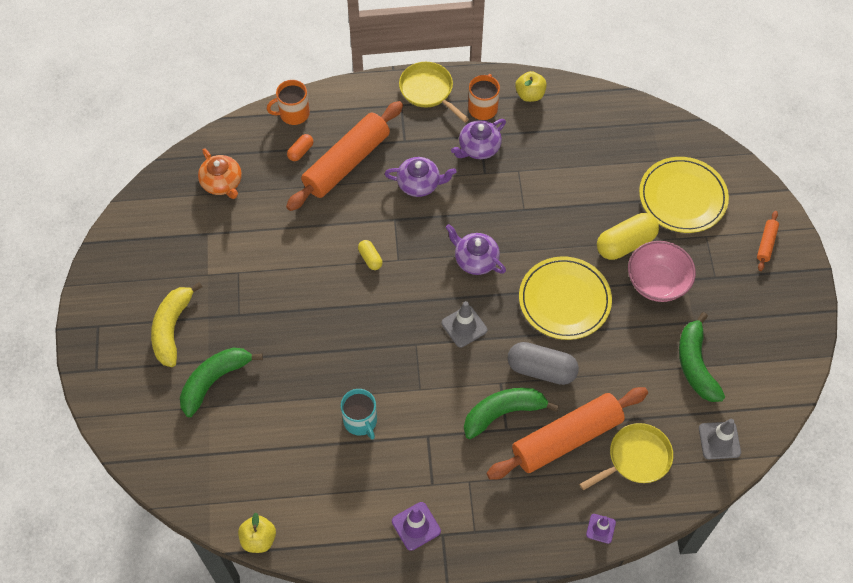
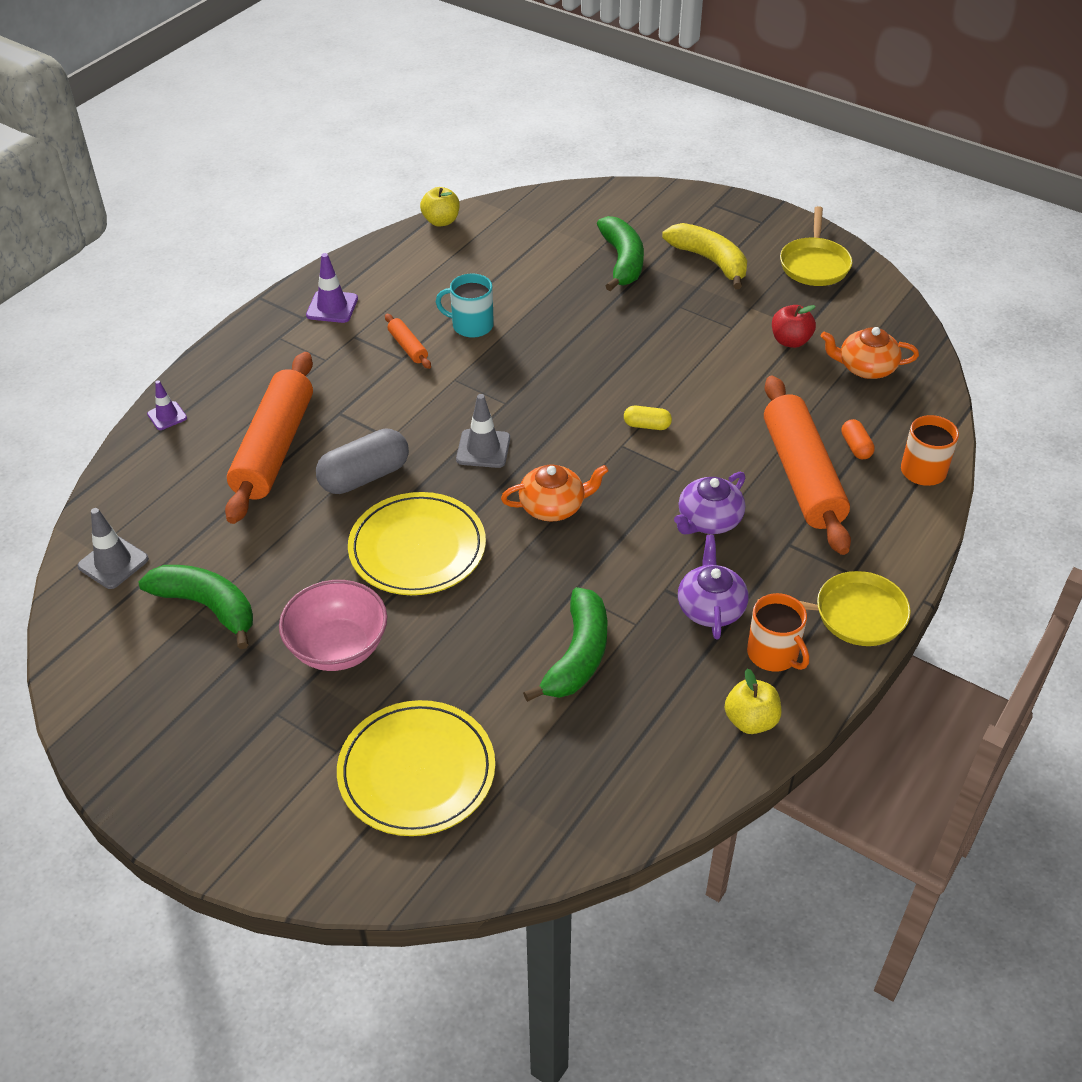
camera: 130 degrees right, 15 degrees down
purple teapot [446,224,506,275] -> orange teapot [501,464,609,522]
green banana [464,388,559,439] -> green banana moved to [523,587,608,702]
yellow pan [579,423,673,490] -> yellow pan moved to [780,206,852,286]
yellow capsule [597,213,659,260] -> none
orange rolling pin [757,211,779,271] -> orange rolling pin moved to [385,314,431,369]
none -> red apple [772,305,816,348]

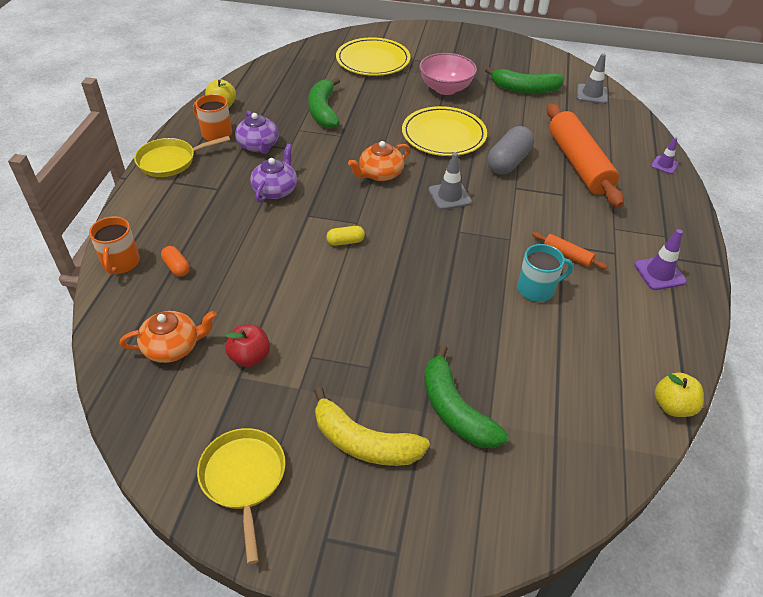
camera: 155 degrees right, 0 degrees up
orange rolling pin [764,376,851,555] -> none

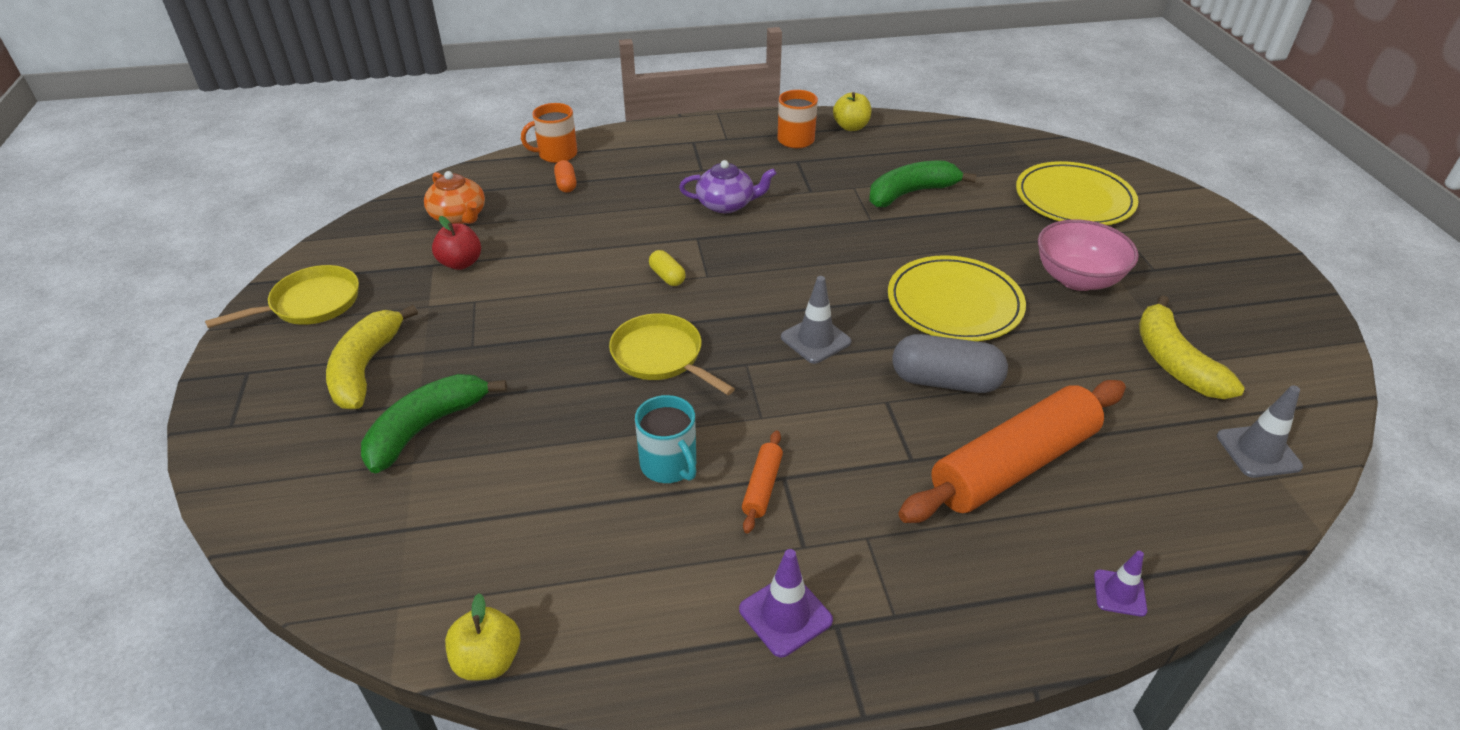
camera: 70 degrees right, 5 degrees down
yellow pan [134,136,230,177] -> yellow pan moved to [609,313,735,395]
orange capsule [161,246,190,277] -> orange capsule turned 45 degrees counterclockwise [554,160,576,193]
purple teapot [235,111,279,154] -> none
orange teapot [348,141,410,181] -> none
green banana [485,67,564,94] -> yellow banana [1139,295,1245,399]

